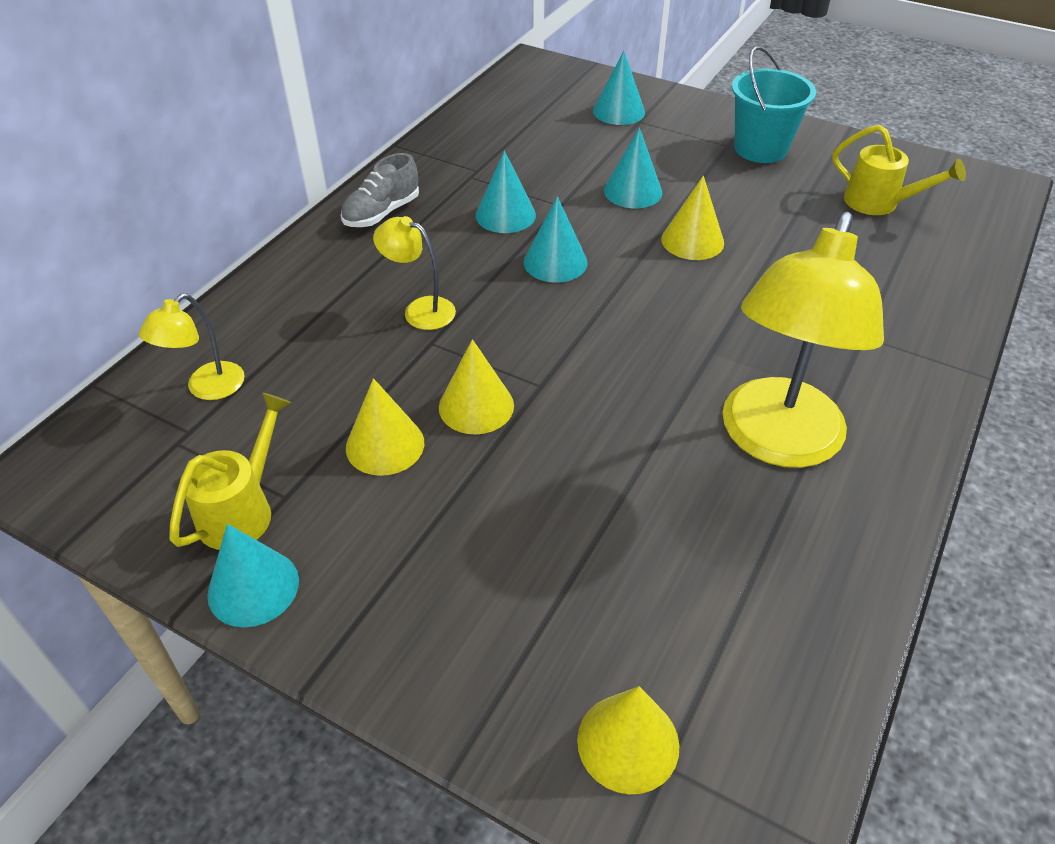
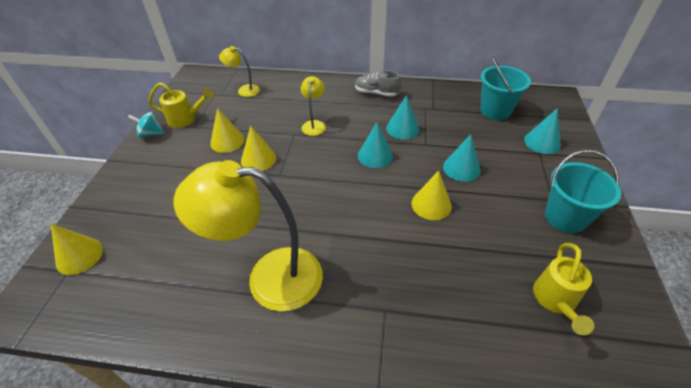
camera: 70 degrees right, 0 degrees up
turquoise cone [207,524,299,627] -> turquoise spinning top [128,112,164,138]
none -> turquoise bucket [480,56,531,120]

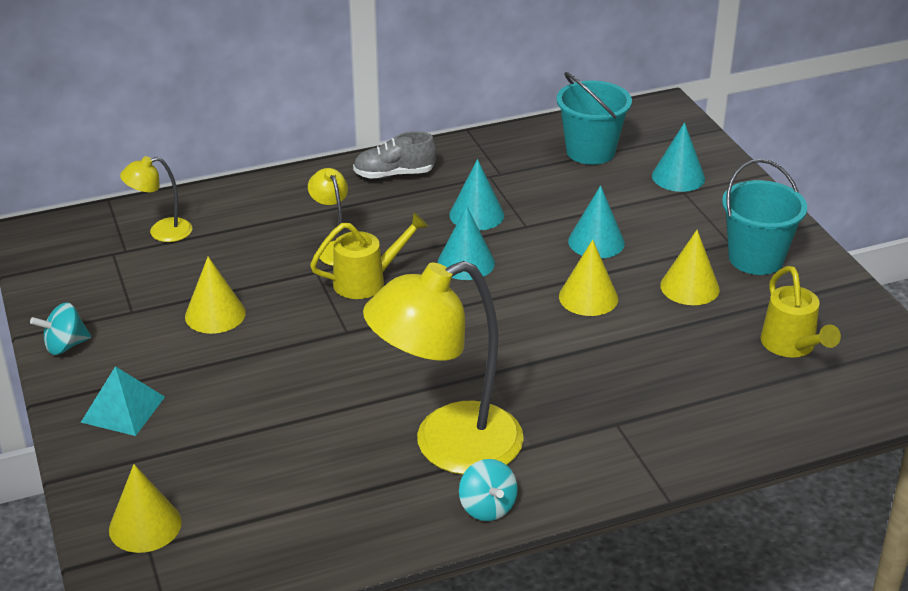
camera: 30 degrees left, 10 degrees down
yellow watering can [148,82,214,128] -> yellow watering can moved to [310,212,429,299]
yellow cone [241,126,276,171] -> yellow cone moved to [660,230,720,305]
none -> turquoise pyramid [81,366,165,436]
none -> turquoise spinning top [459,459,518,521]

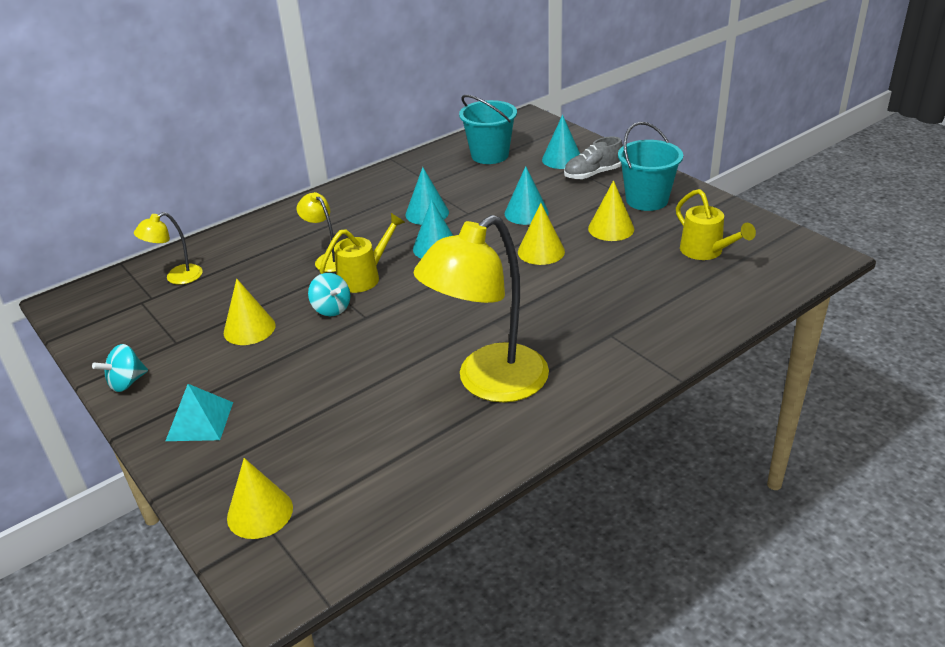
camera: 15 degrees left, 0 degrees up
grey shoe [353,131,437,179] -> grey shoe moved to [564,137,623,180]
turquoise spinning top [459,459,518,521] -> turquoise spinning top moved to [308,273,350,316]

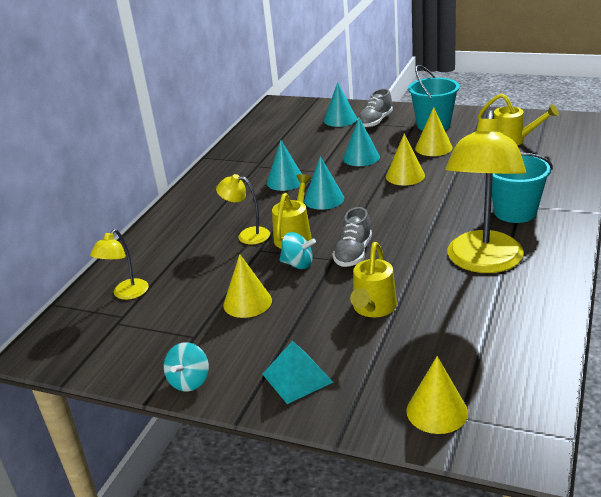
camera: 30 degrees left, 5 degrees down
turquoise bucket [459,95,517,164] -> turquoise bucket moved to [492,152,553,223]
none -> grey shoe [332,207,372,267]
none -> yellow watering can [350,242,397,317]

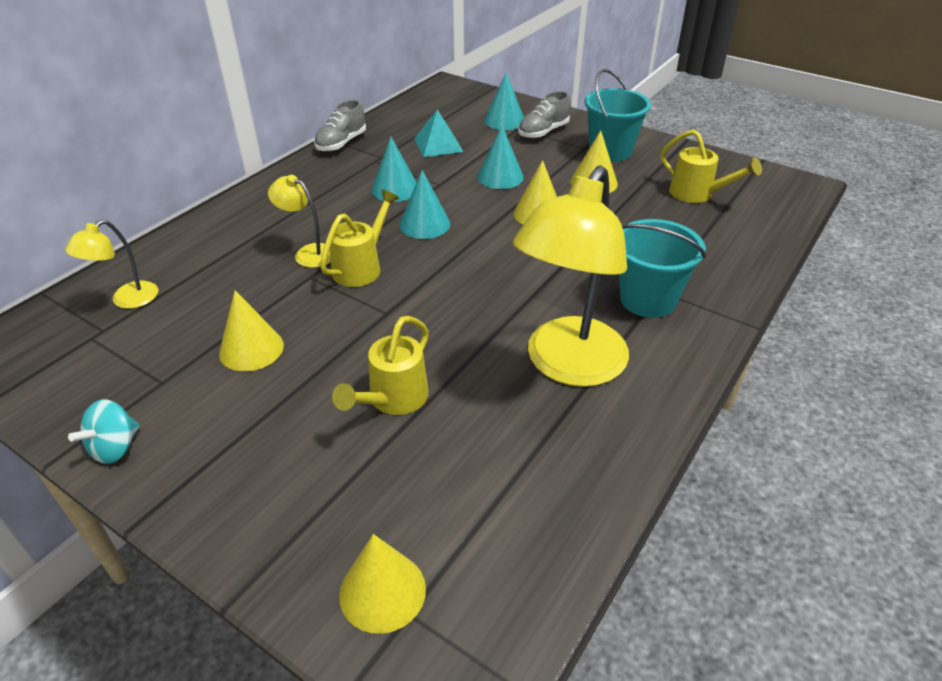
camera: 10 degrees right, 10 degrees up
turquoise pyramid [263,341,333,404] -> turquoise pyramid moved to [414,110,463,157]
turquoise spinning top [280,232,316,269] -> none
grey shoe [332,207,372,267] -> grey shoe moved to [314,100,366,152]

